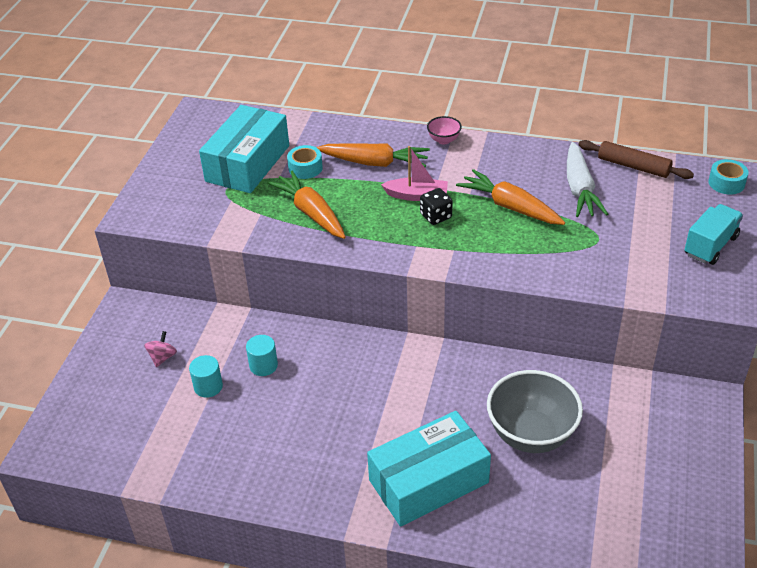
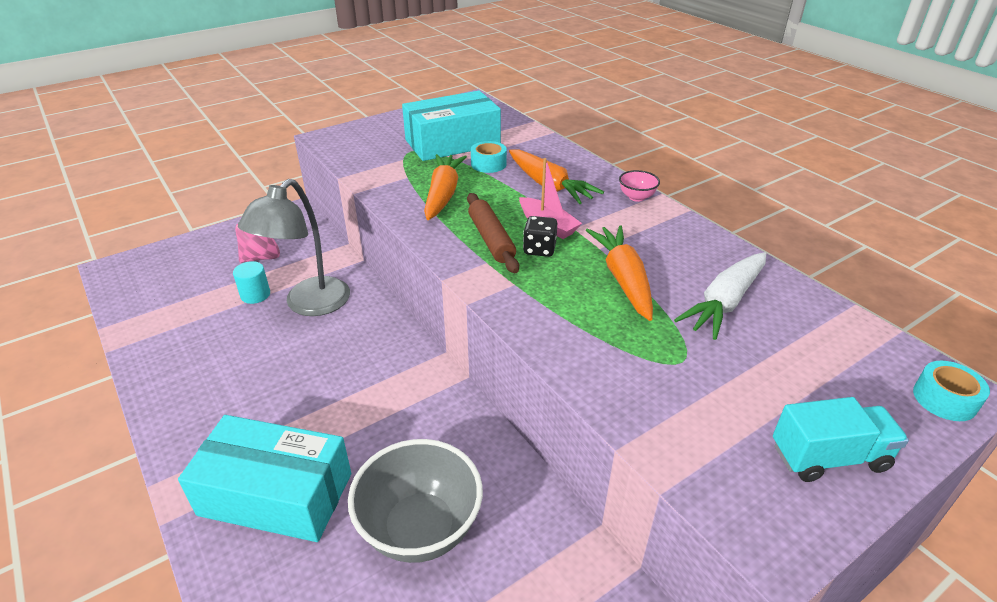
camera: 40 degrees right, 5 degrees down
pink spinning top [144,331,177,367] -> pink spinning top [235,224,280,263], size x1.60
turquoise cylinder [246,335,278,376] -> grey lamp [238,179,350,316]
brown rolling pin [578,140,694,179] -> brown rolling pin moved to [467,193,519,273]

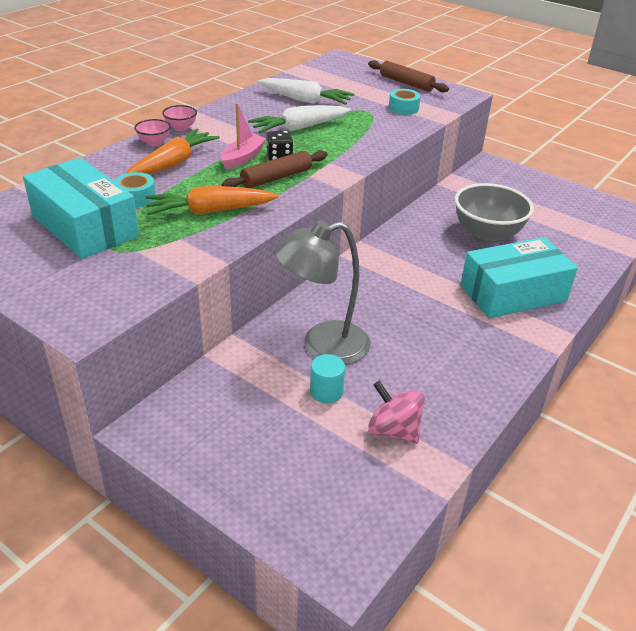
camera: 110 degrees left, 0 degrees up
turquoise box [178,415,351,542] -> turquoise box turned 75 degrees clockwise [461,237,578,319]
pink spinning top [235,224,280,263] -> pink spinning top moved to [368,381,425,444]
grey lamp [238,179,350,316] -> grey lamp turned 150 degrees clockwise [274,221,370,365]
orange carrot [586,225,653,321] -> white carrot [248,105,351,133]
turquoise truck [773,397,909,482] -> brown rolling pin [368,60,449,92]
turquoise tape [913,361,990,421] -> turquoise tape moved to [389,89,421,115]
none -> pink bowl [134,119,171,146]

